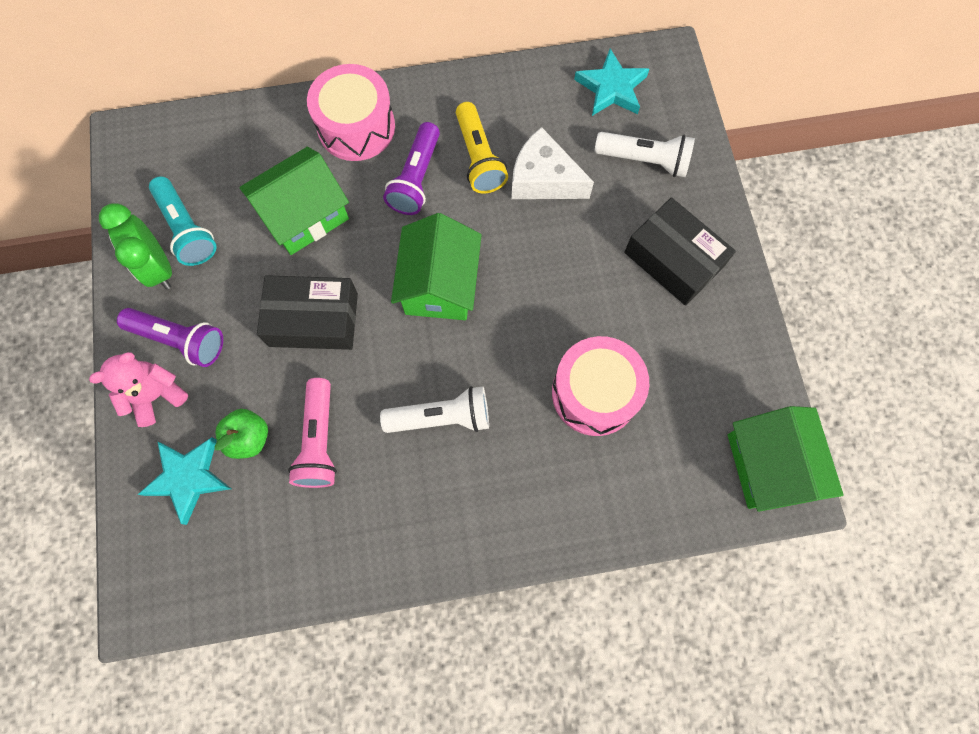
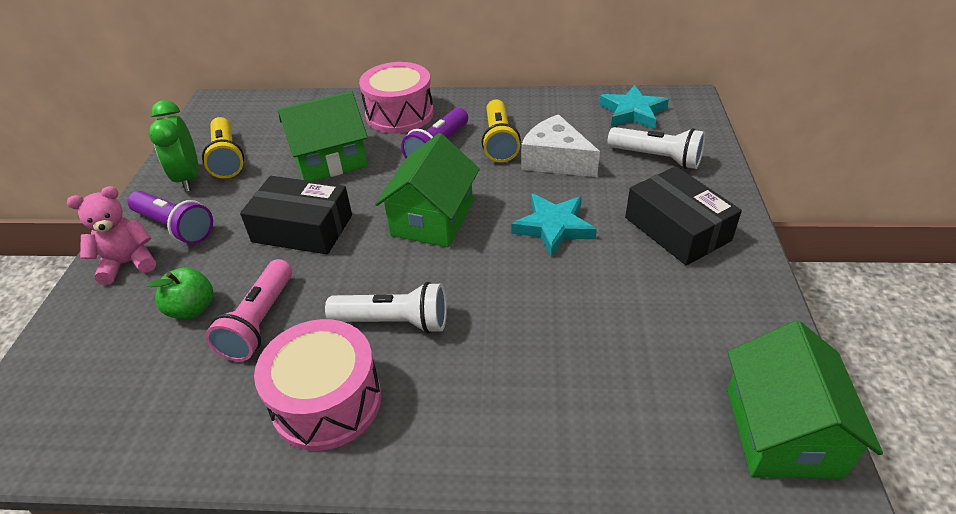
camera: 15 degrees right, 30 degrees down
turquoise star [137,437,231,525] -> turquoise star moved to [511,194,597,257]
turquoise flashlight [149,176,217,266] -> yellow flashlight [202,117,244,179]
pink drum [552,336,649,436] -> pink drum moved to [254,319,381,451]

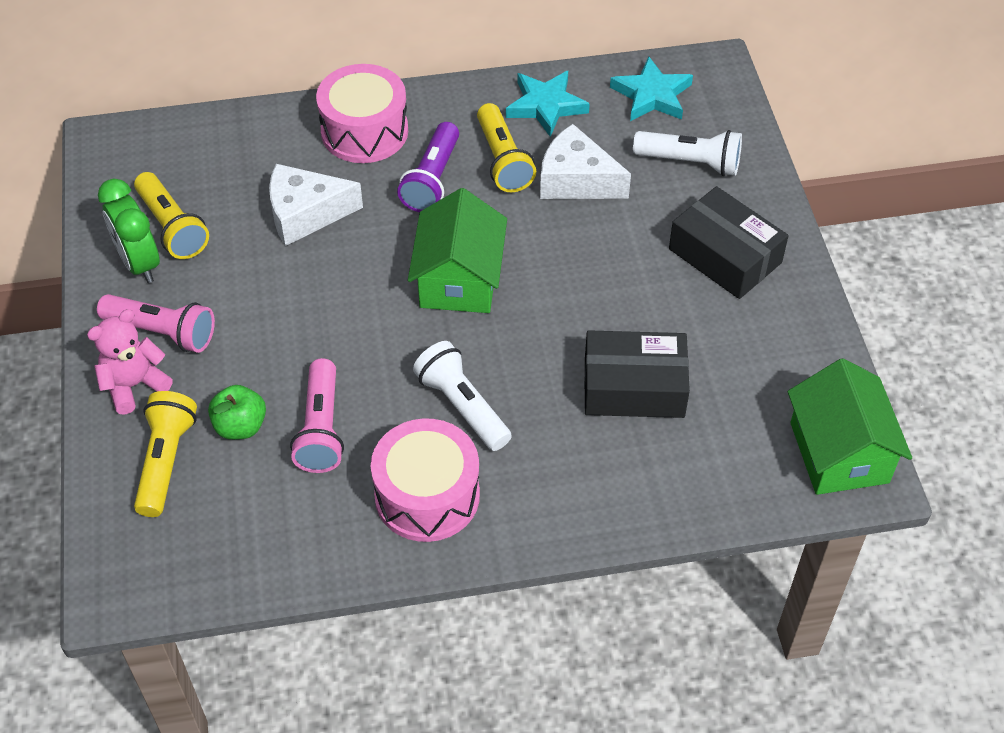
camera: 15 degrees left, 10 degrees up
purple flashlight [128,191,213,244] -> pink flashlight [97,294,215,353]
black box [240,176,352,254] -> black box moved to [584,330,690,418]
green house [278,91,368,181] -> white cheese [269,164,363,246]
white flashlight [325,282,447,334] -> white flashlight turned 120 degrees counterclockwise [413,341,512,451]
turquoise star [511,194,597,257] -> turquoise star moved to [506,71,590,137]
none -> yellow flashlight [134,391,197,517]

